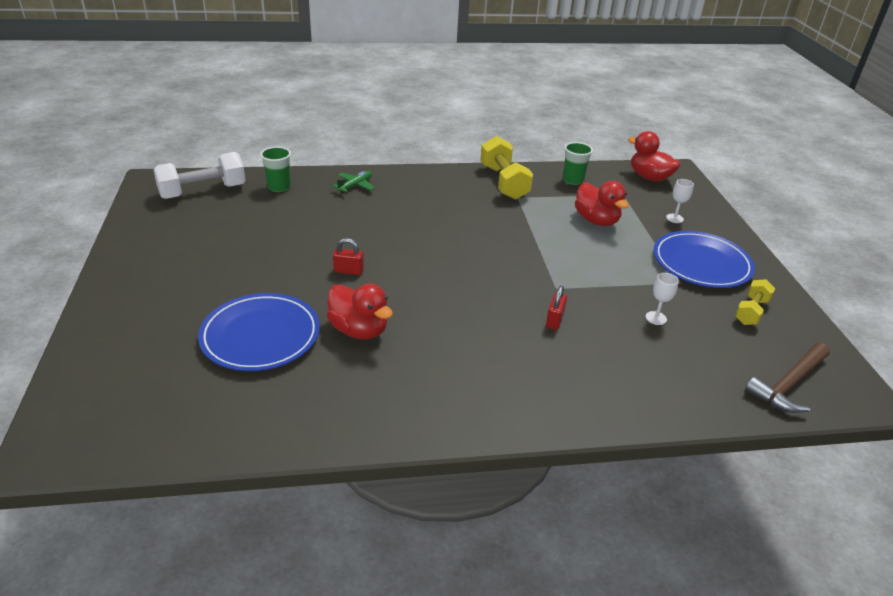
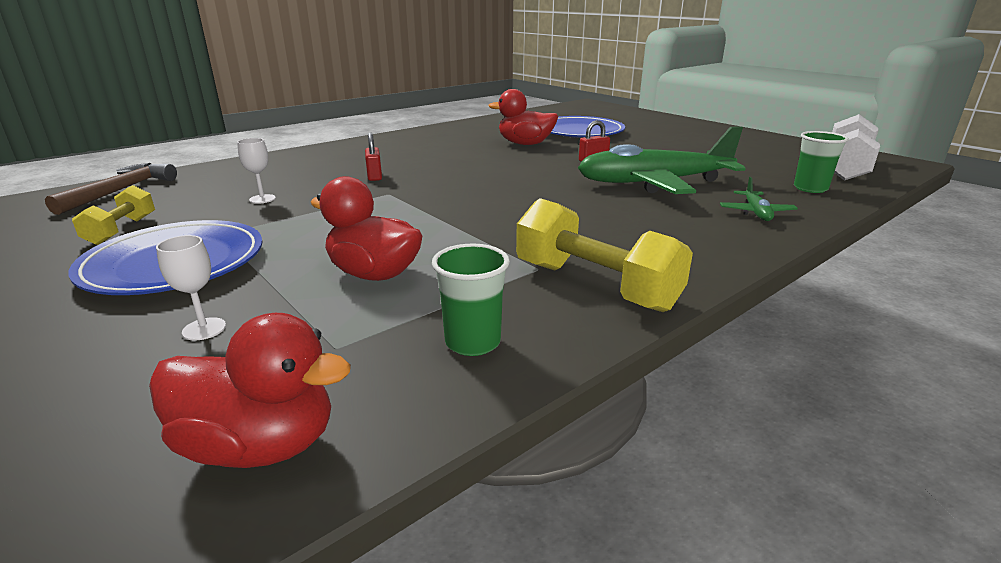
camera: 150 degrees right, 10 degrees down
none -> green plane [578,126,746,194]

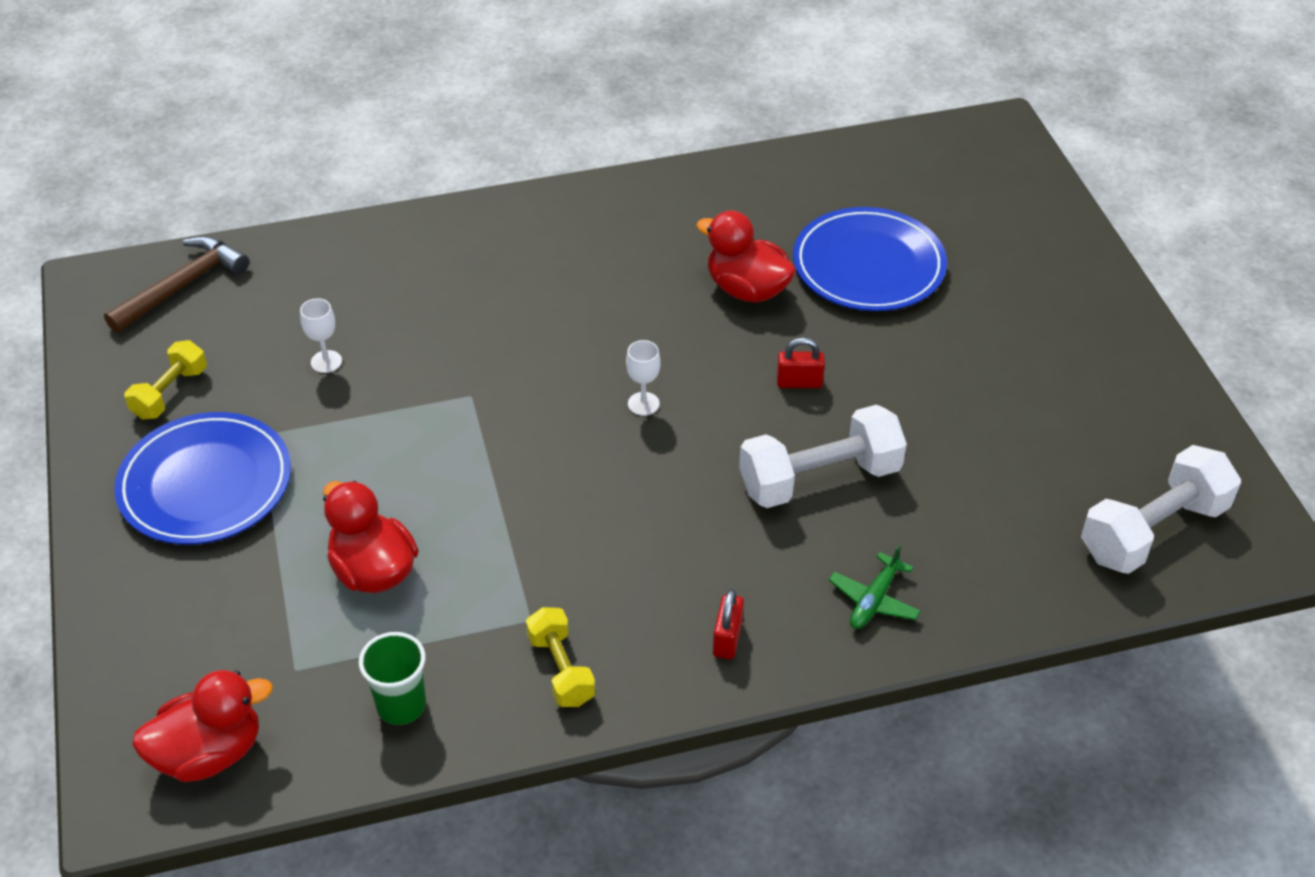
camera: 25 degrees right, 20 degrees up
red duck [149,313,351,468] -> red duck turned 60 degrees counterclockwise [132,670,273,782]
white goblet [156,235,226,341] -> white goblet moved to [626,340,661,416]
red padlock [365,133,382,181] -> red padlock moved to [713,589,744,659]
yellow dumbbell [516,198,693,312] -> yellow dumbbell [526,607,596,707], size x0.59
green plane [578,126,746,194] -> white dumbbell [739,405,907,508]
green cup [794,131,849,193] -> none

